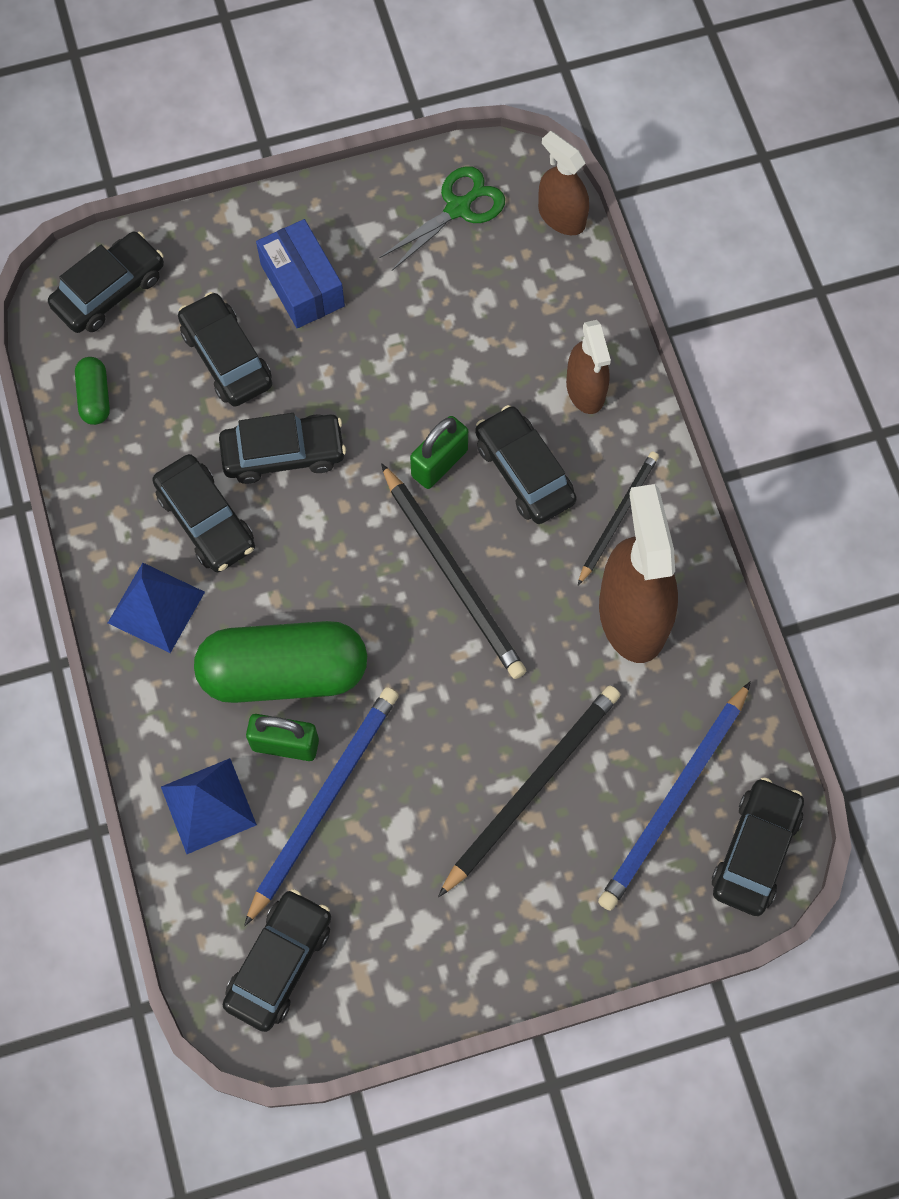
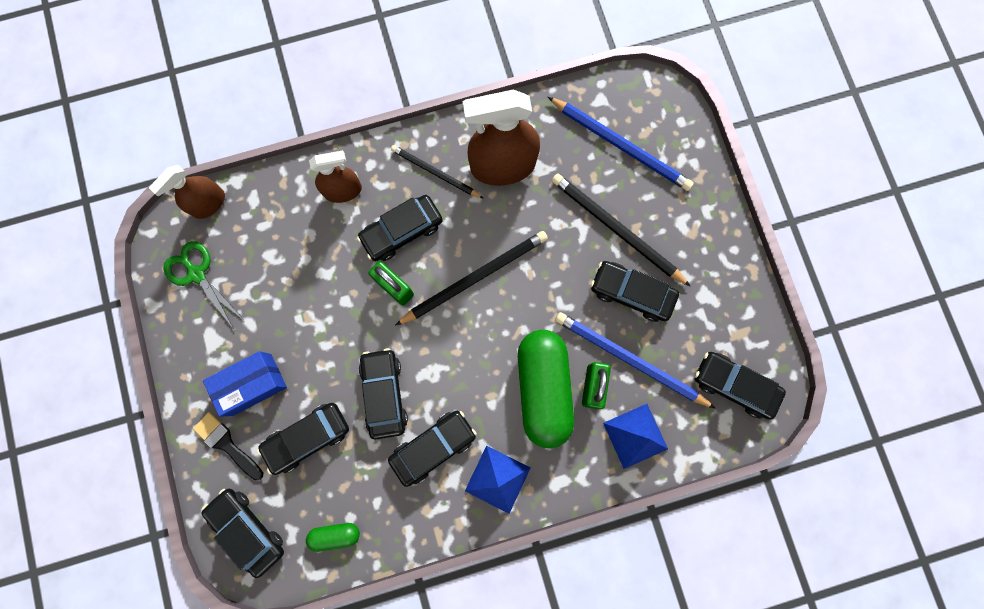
camera: 90 degrees left, 10 degrees up
black car [712,777,804,916] -> black car moved to [591,261,679,322]
none -> black brush [193,412,263,480]

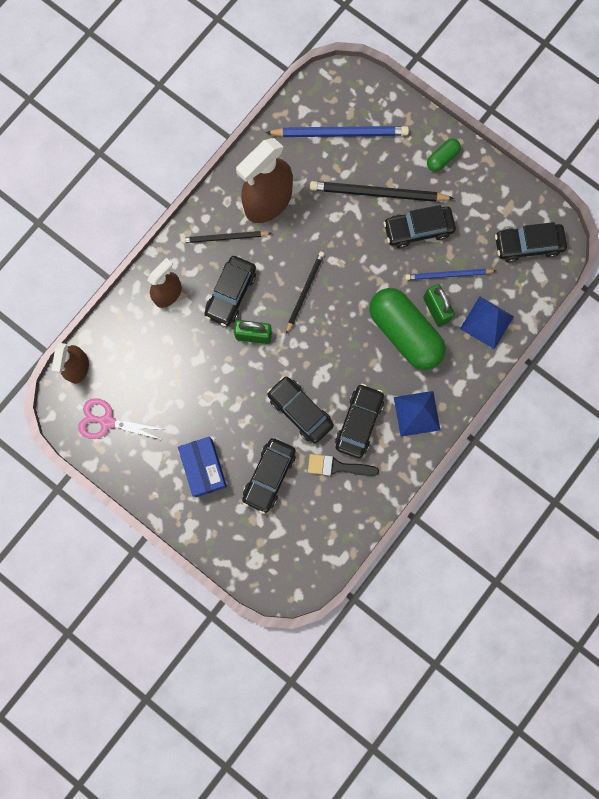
camera: 35 degrees left, 0 degrees up
green scissors [163,241,245,329] -> pink scissors [78,398,162,440]
black brush [193,412,263,480] -> black brush moved to [308,454,379,476]
black car [202,489,284,578] -> none
blue box [203,351,287,417] -> blue box turned 45 degrees counterclockwise [178,437,227,497]
green capsule [306,523,360,552] -> green capsule moved to [427,139,461,172]
black pencil [395,231,548,326] -> black pencil [286,251,325,334], size x0.63
blue pencil [555,312,716,409] -> blue pencil [405,269,496,280], size x0.63

